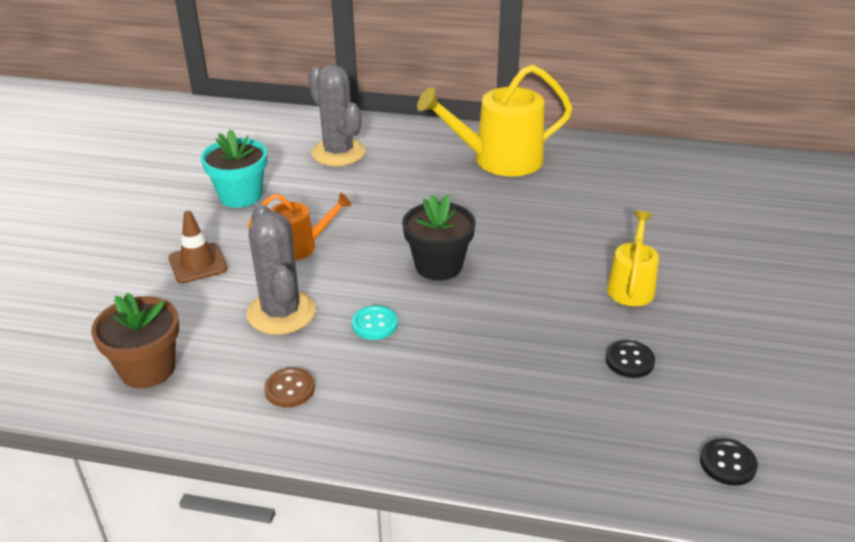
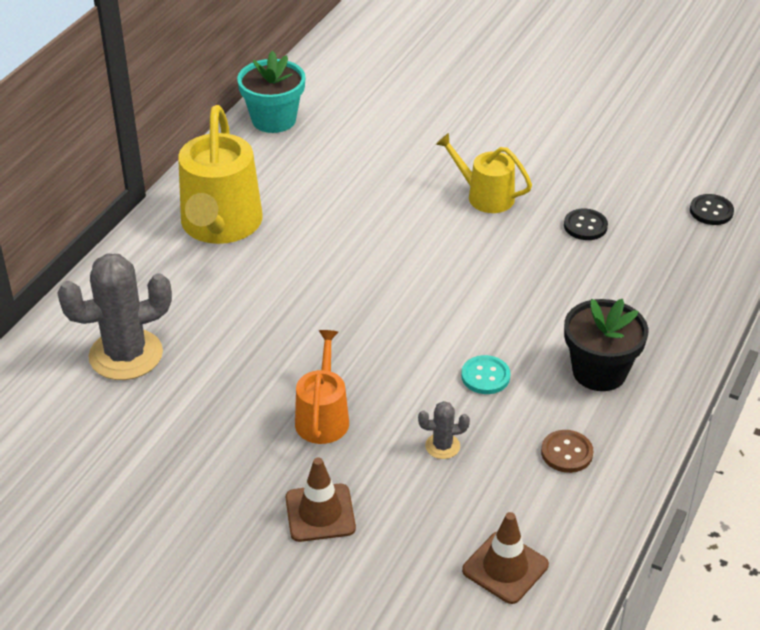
camera: 75 degrees left, 5 degrees up
brown flower pot [91,293,179,388] -> brown traffic cone [462,512,549,604]
turquoise flower pot [201,129,267,208] -> turquoise flower pot moved to [237,51,305,133]
grey cactus [246,205,316,335] -> grey cactus [418,401,470,459], size x0.45
black flower pot [402,195,476,281] -> black flower pot moved to [564,299,648,391]

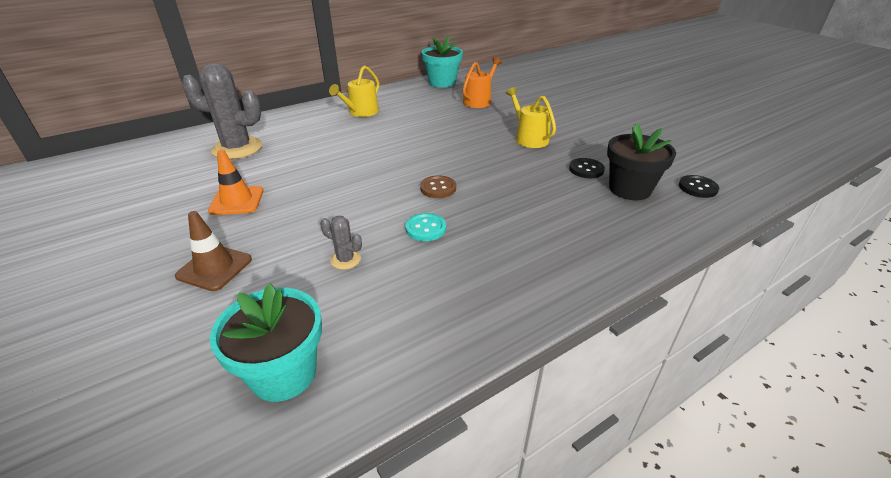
camera: 30 degrees right, 5 degrees down
yellow watering can [178,105,263,244] -> yellow watering can [329,66,379,117], size x0.57
orange watering can [295,330,349,444] -> orange watering can moved to [463,57,502,108]
brown traffic cone [462,512,549,604] -> turquoise flower pot [210,284,322,402]
brown button [541,430,593,473] -> brown button moved to [420,175,456,198]
black flower pot [564,299,648,391] -> black flower pot moved to [607,123,676,200]
none -> orange traffic cone [208,150,264,215]

